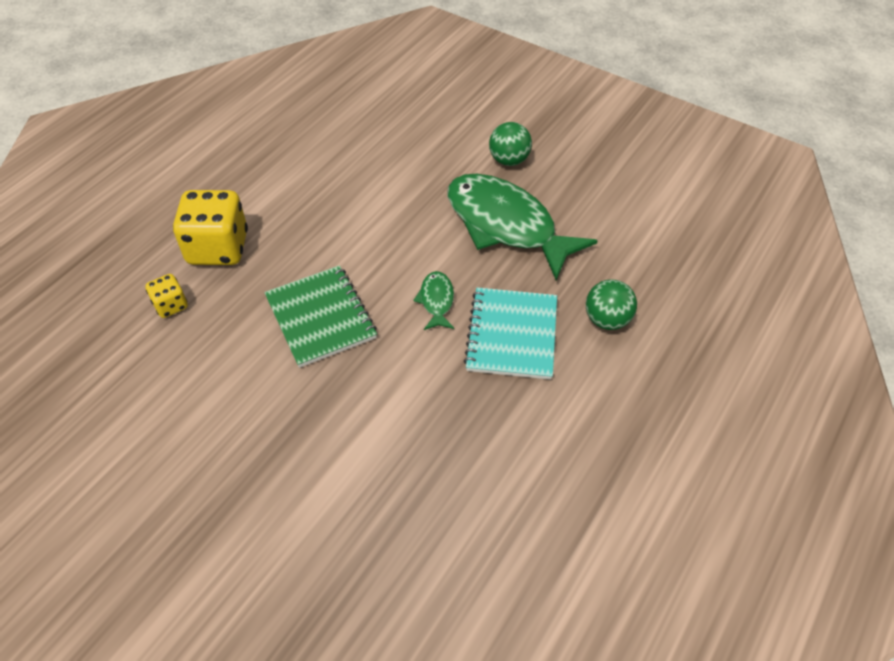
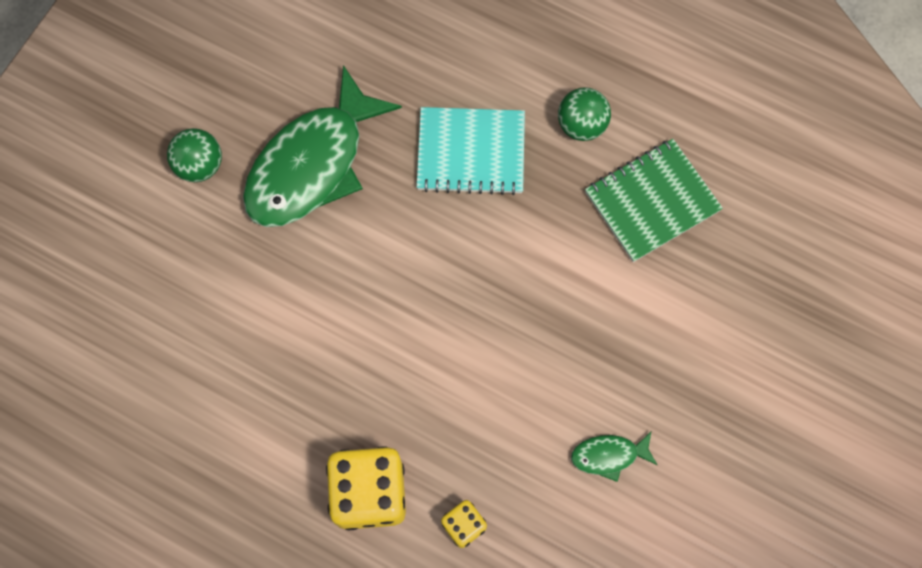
camera: 95 degrees left, 20 degrees up
green notebook [264,265,377,368] -> green notebook moved to [585,139,723,262]
green fish [413,271,454,330] -> green fish moved to [571,432,657,482]
green ball [586,279,637,330] -> green ball moved to [558,87,611,141]

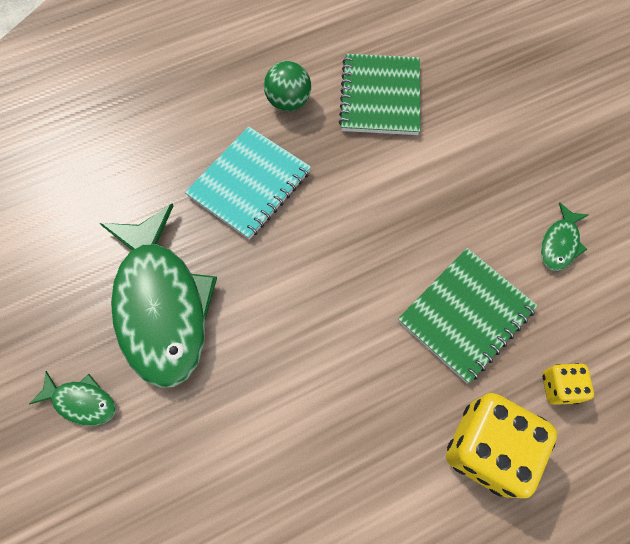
camera: 55 degrees left, 5 degrees down
green ball [167,128,222,182] -> green fish [29,371,116,426]
none -> green notebook [398,248,538,383]

